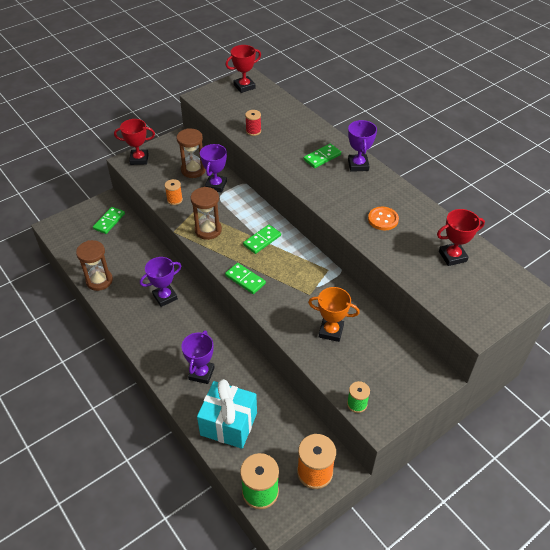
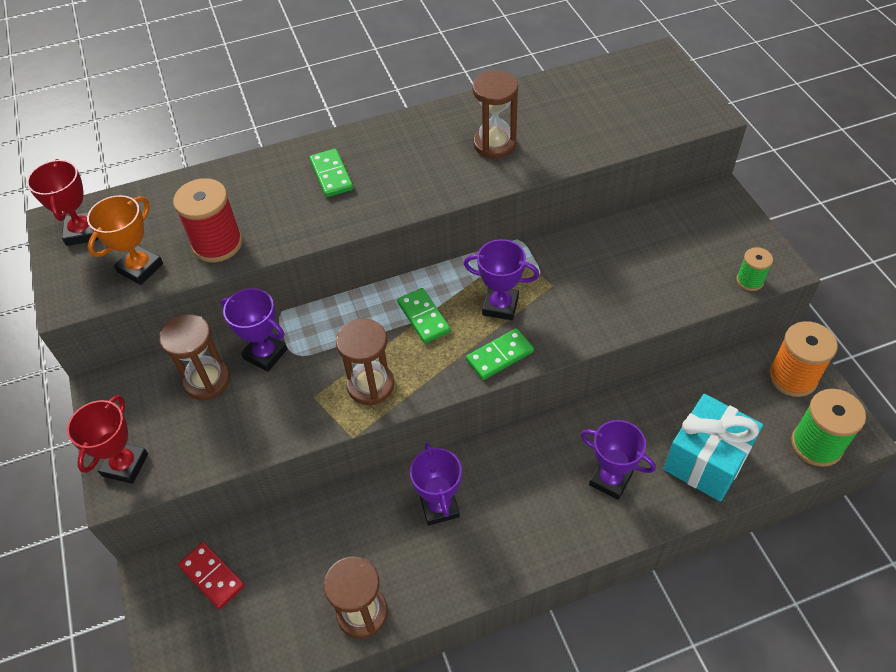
camera: 70 degrees left, 5 degrees up
green domino [93,207,125,234] -> red domino [178,542,245,609]
orange spool [165,179,183,205] -> none
red spool [245,110,261,136] -> red spool [173,178,243,263], size x1.79
orange trophy [308,287,360,342] -> orange trophy moved to [87,195,163,285]
purple trophy [348,120,377,172] -> purple trophy moved to [464,239,539,320]
orange button [368,207,399,230] -> brown hourglass [472,71,518,159]
red trophy [437,209,485,266] -> none

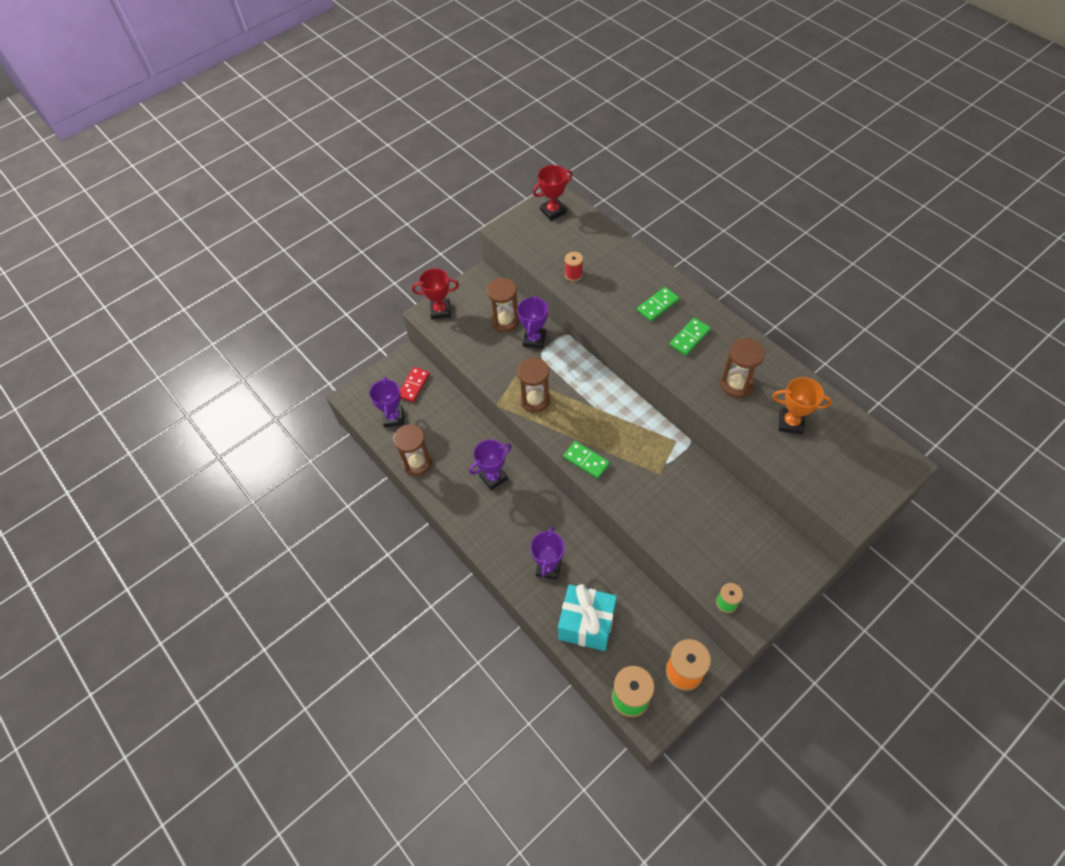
camera: 70 degrees right, 5 degrees up
orange trophy [87,195,163,285] -> orange trophy moved to [772,377,832,434]
red spool [173,178,243,263] -> red spool [565,252,583,281], size x0.56
green domino [397,288,451,343] -> green domino moved to [669,318,711,355]
purple trophy [464,239,539,320] -> purple trophy moved to [369,377,404,427]

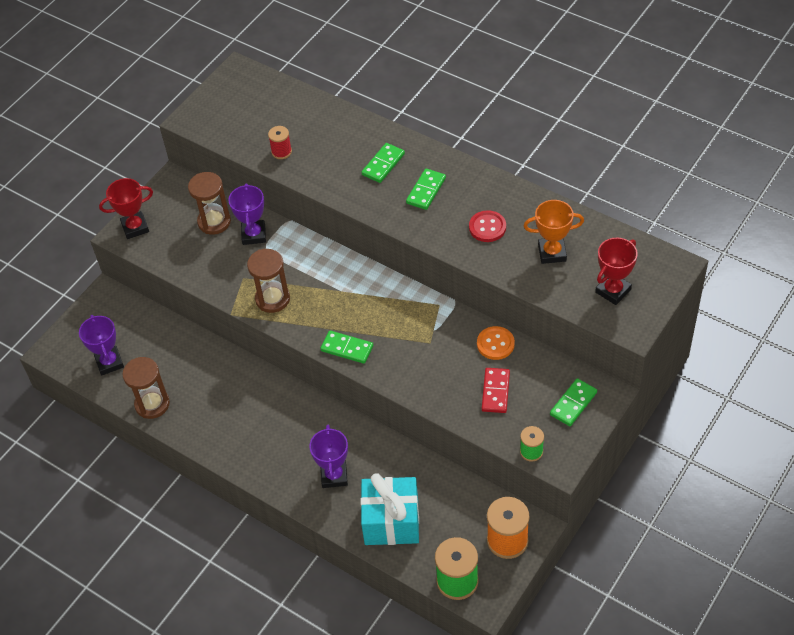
camera: 15 degrees left, 5 degrees down
red domino [400,367,430,402] -> red domino moved to [482,368,510,413]
purple trophy [469,440,511,490] -> none
red trophy [533,165,573,221] -> red trophy moved to [595,238,638,305]
brown hourglass [721,338,765,398] -> red button [469,210,506,242]
none -> orange button [477,326,515,360]
none -> green domino [550,378,597,426]

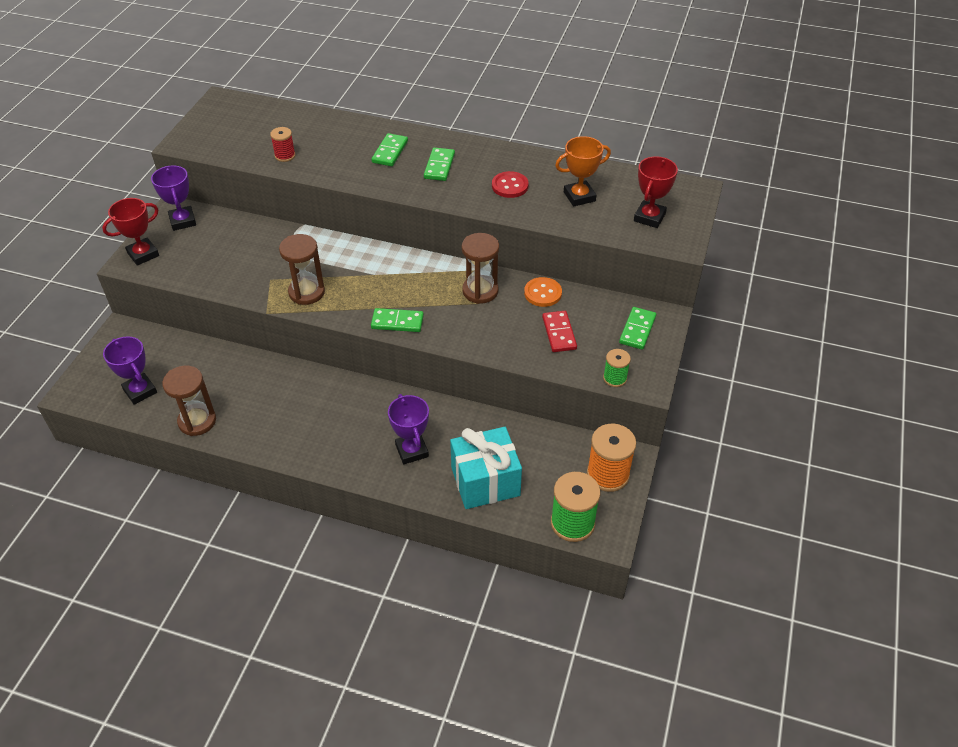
camera: 20 degrees left, 5 degrees down
brown hourglass [188,172,231,235] -> brown hourglass moved to [462,233,499,304]
purple trophy [228,183,266,245] -> purple trophy moved to [151,166,196,231]

